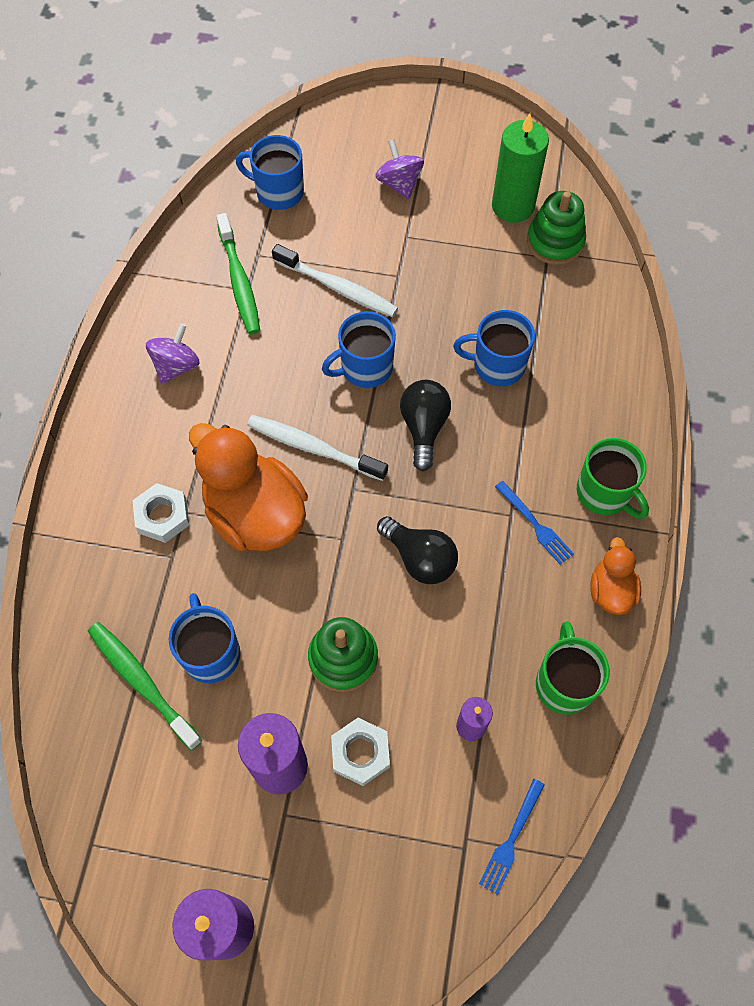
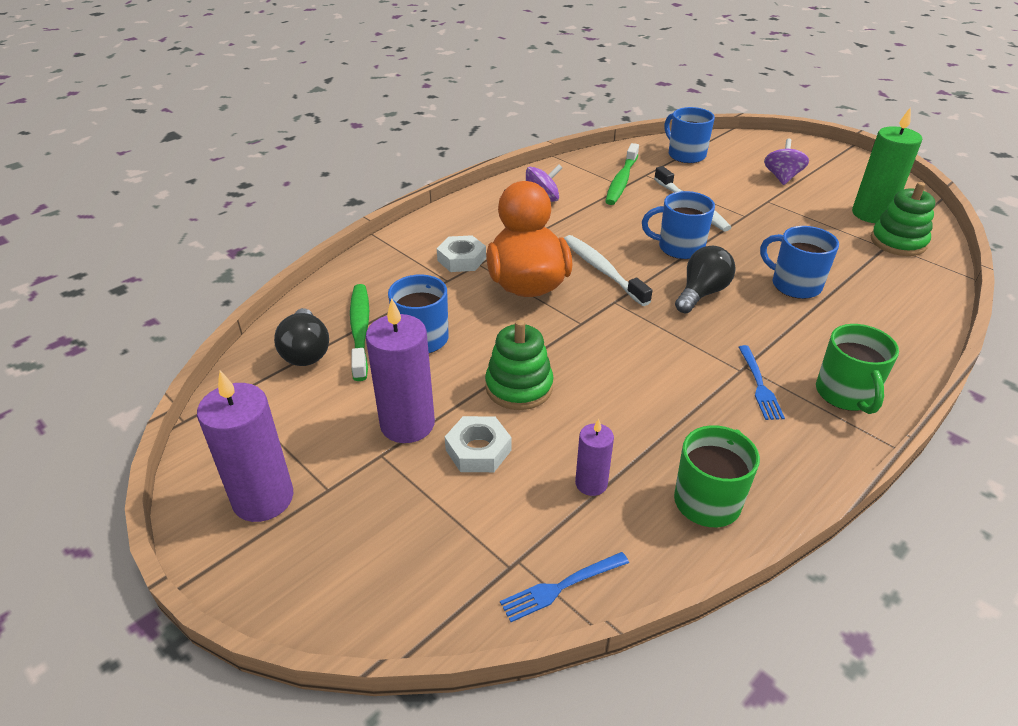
camera: 35 degrees right, 25 degrees down
black light bulb [377,516,458,584] -> black light bulb moved to [274,308,329,366]
orange duck [590,537,641,615] -> none

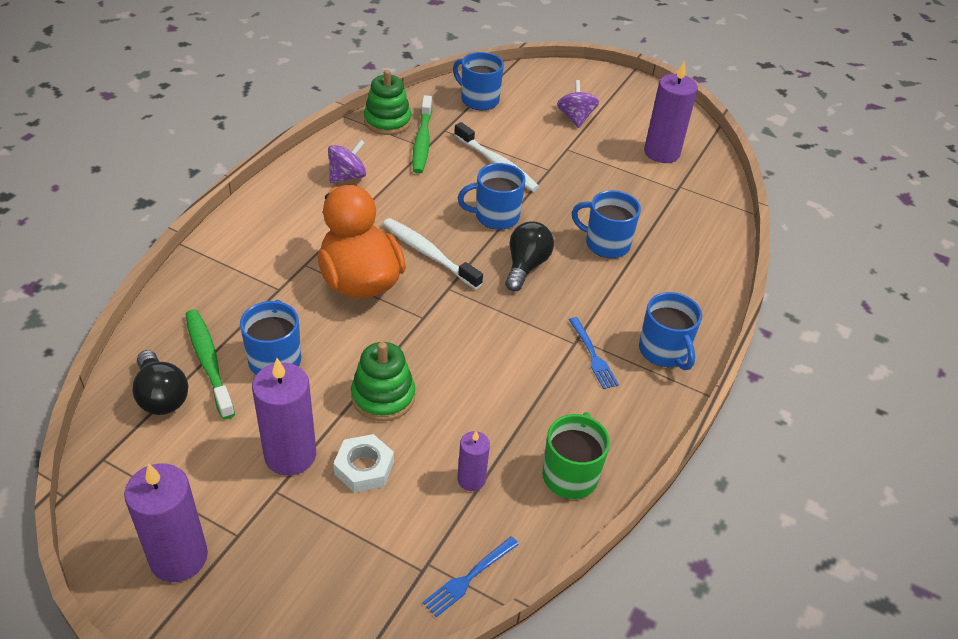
camera: 20 degrees left, 5 degrees up
white nut [437,235,486,272] -> none
green mug [816,324,899,414] -> blue mug [639,292,702,370]
green candle [852,107,922,223] -> purple candle [644,61,698,163]
green stacking toy [871,182,935,256] -> green stacking toy moved to [364,70,411,135]

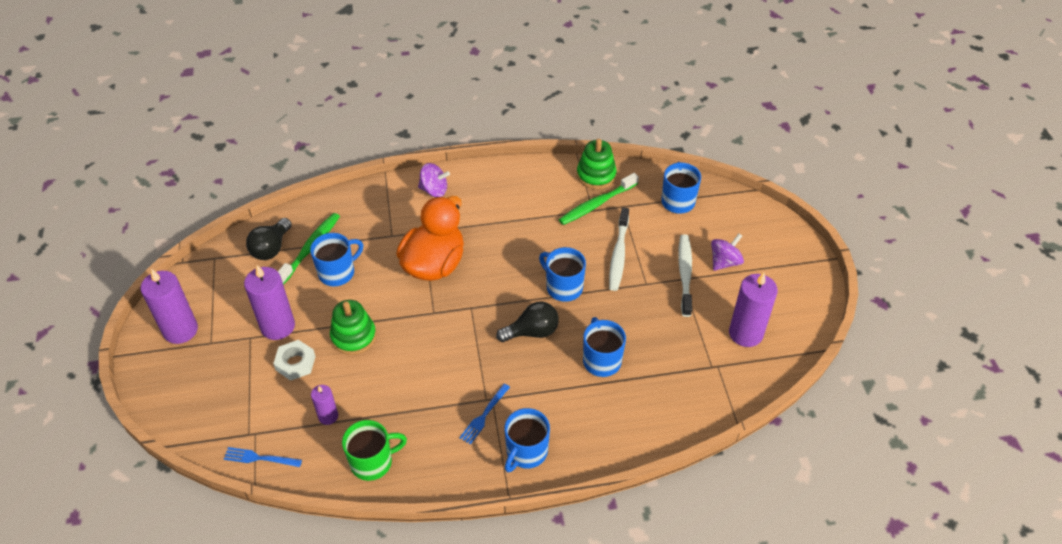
camera: 55 degrees right, 5 degrees up
purple spinning top [328,140,366,183] -> purple spinning top moved to [418,163,450,197]
white toothbrush [383,218,483,289] -> white toothbrush moved to [678,234,692,317]

